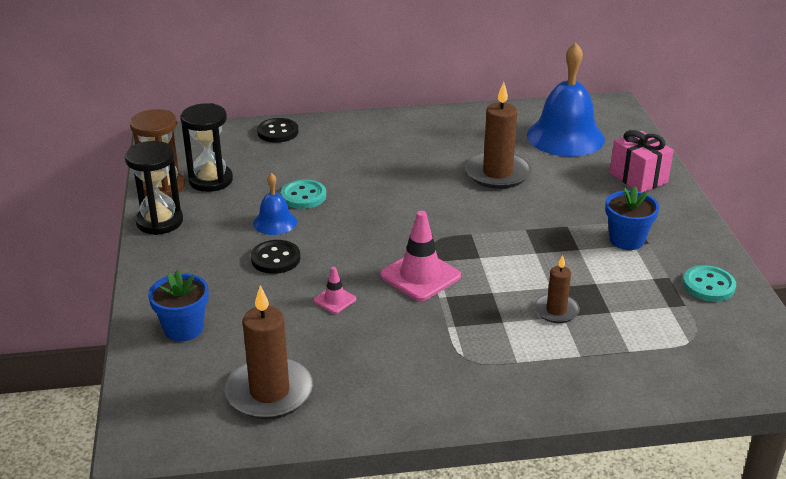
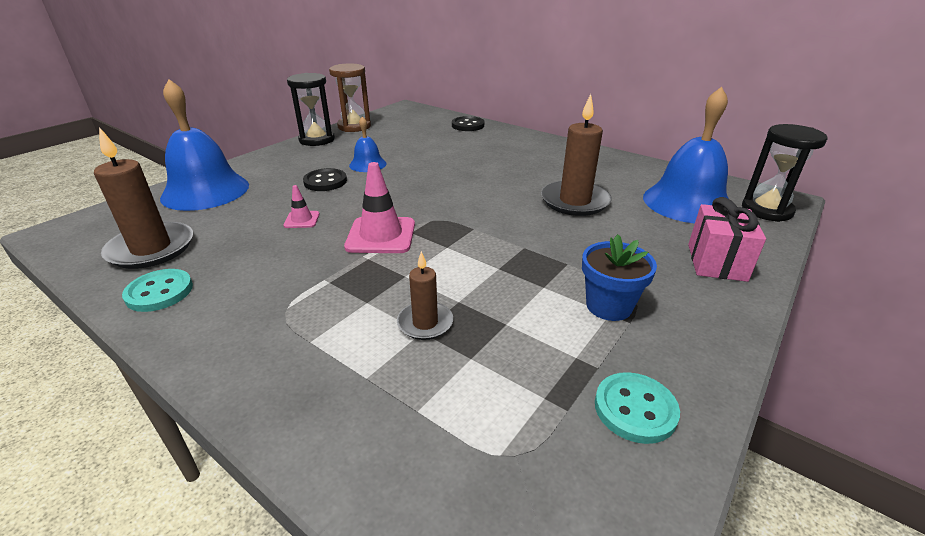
camera: 45 degrees right, 0 degrees up
blue flower pot [148,270,209,341] -> blue bell [160,79,249,211]
black hourglass [180,103,233,192] -> black hourglass moved to [742,124,828,222]
turquoise button [281,180,326,209] -> turquoise button moved to [122,269,193,312]

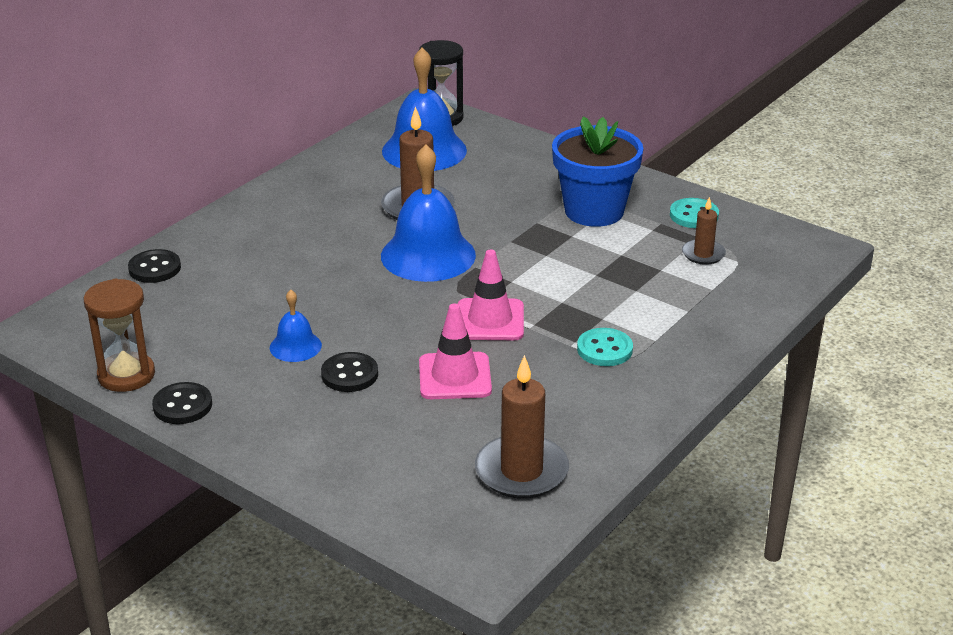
camera: 90 degrees left, 0 degrees up
turquoise button [122,269,193,312] -> turquoise button moved to [577,328,633,366]
blue bell [160,79,249,211] -> blue bell moved to [381,144,476,282]
pink traffic cone [283,185,320,228] -> pink traffic cone [419,304,492,399], size x1.95
black hourglass [287,73,335,146] -> black button [152,382,212,424]
brown candle [397,251,453,340] -> brown candle moved to [682,197,726,265]
blue flower pot [582,234,657,321] -> blue flower pot [552,116,644,227], size x1.70
pink gift [688,197,766,282] -> none

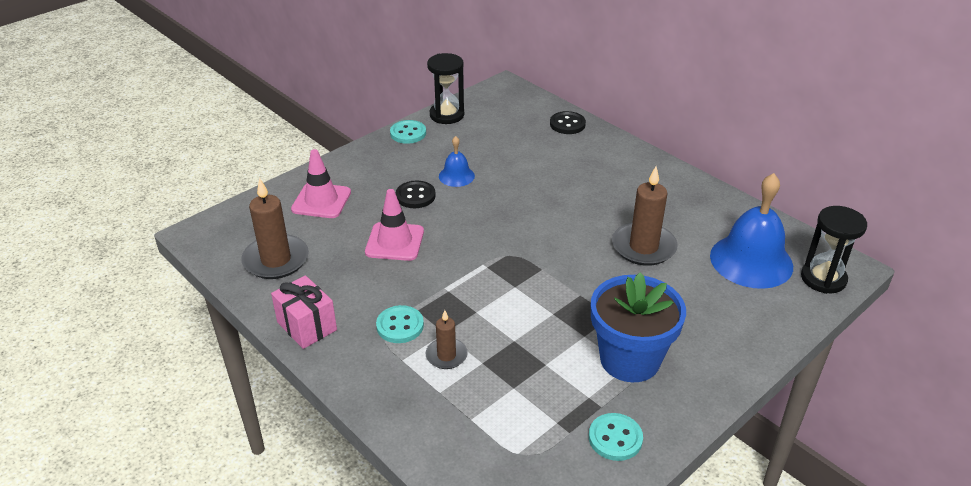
camera: 100 degrees right, 5 degrees up
brown hourglass [83,279,155,392] -> black hourglass [427,53,464,124]
black button [152,382,212,424] -> turquoise button [390,120,426,144]
blue bell [381,144,476,282] -> none
pink traffic cone [458,249,524,340] -> pink traffic cone moved to [291,149,351,218]
brown candle [682,197,726,265] -> brown candle moved to [426,310,468,369]
none -> pink gift [271,275,337,349]

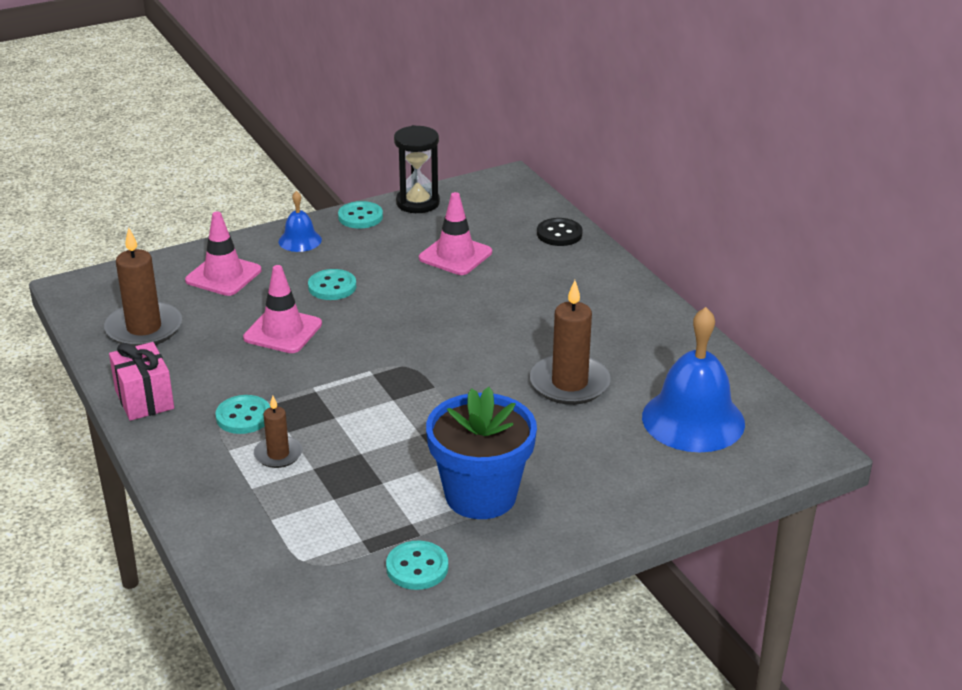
camera: 15 degrees right, 5 degrees down
black button [396,181,436,208] -> turquoise button [308,269,356,300]
blue bell [439,136,475,187] -> blue bell moved to [279,191,322,252]
black hourglass [801,206,867,294] -> none
none -> pink traffic cone [419,192,492,275]

